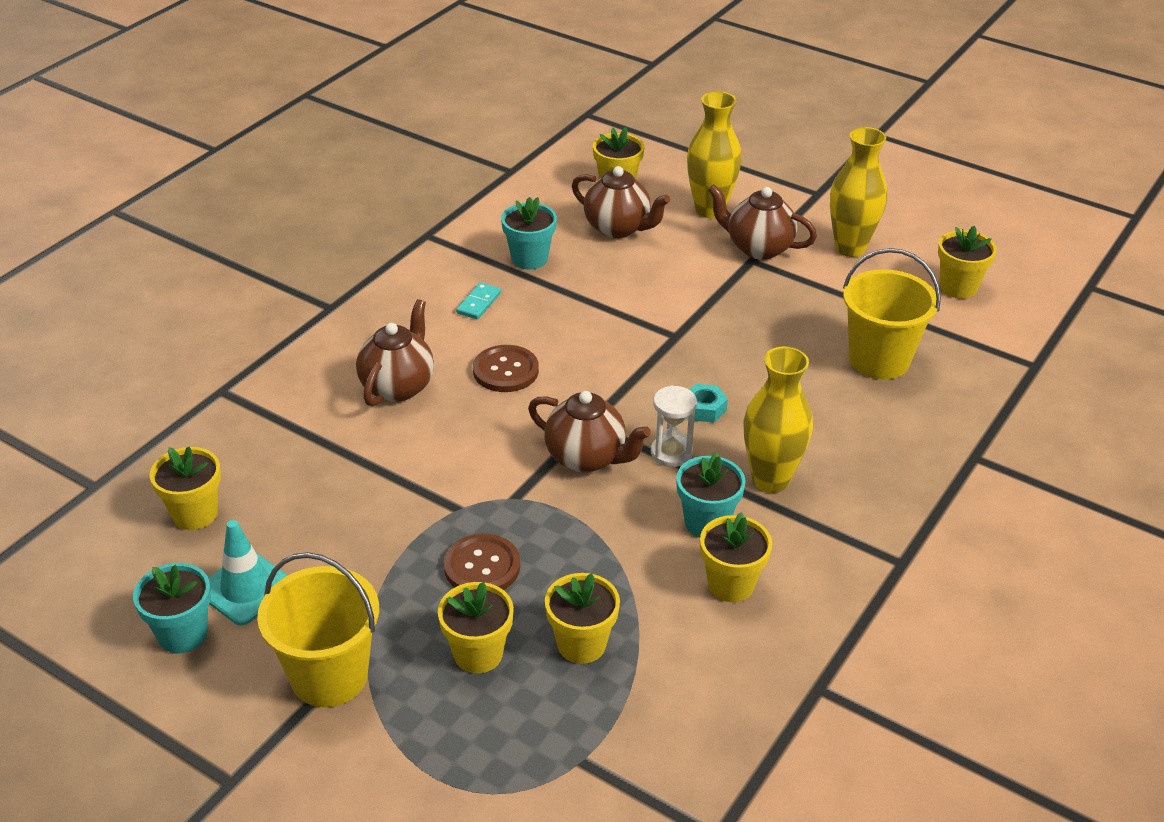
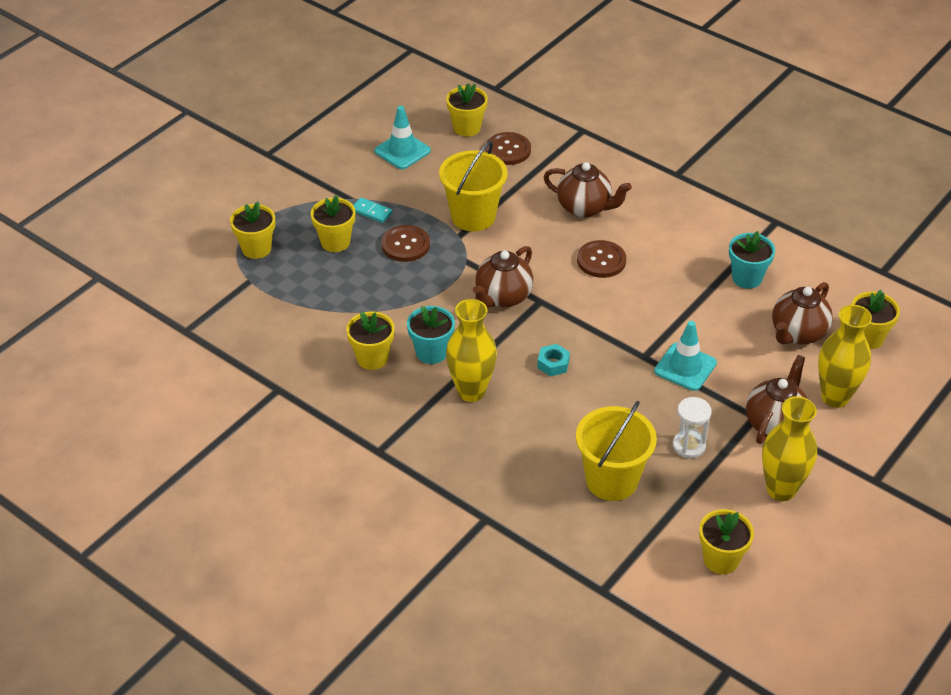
camera: 95 degrees right, 5 degrees up
turquoise flower pot [133,563,211,653] -> none
yellow bucket [257,552,379,707] -> yellow bucket moved to [439,141,508,231]
turquoise domino [456,282,501,319] -> turquoise domino moved to [353,197,393,223]
yellow flower pot [545,573,620,664] -> yellow flower pot moved to [230,202,275,259]
white hourglass [651,385,697,467] -> white hourglass moved to [673,397,712,458]
none -> brown button [486,132,531,165]
none -> turquoise traffic cone [654,321,717,391]

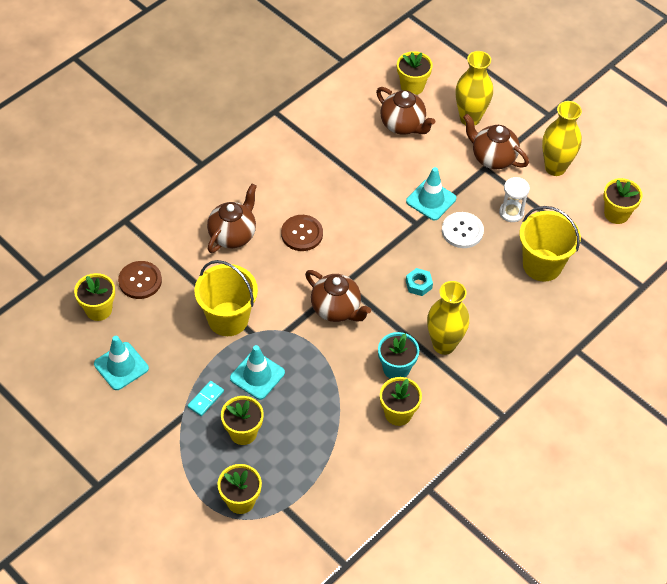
camera: 85 degrees left, 10 degrees up
brown button [381,225,430,262] -> turquoise traffic cone [230,345,285,400]
turquoise flower pot [729,231,775,289] -> none
none -> white button [442,212,484,248]

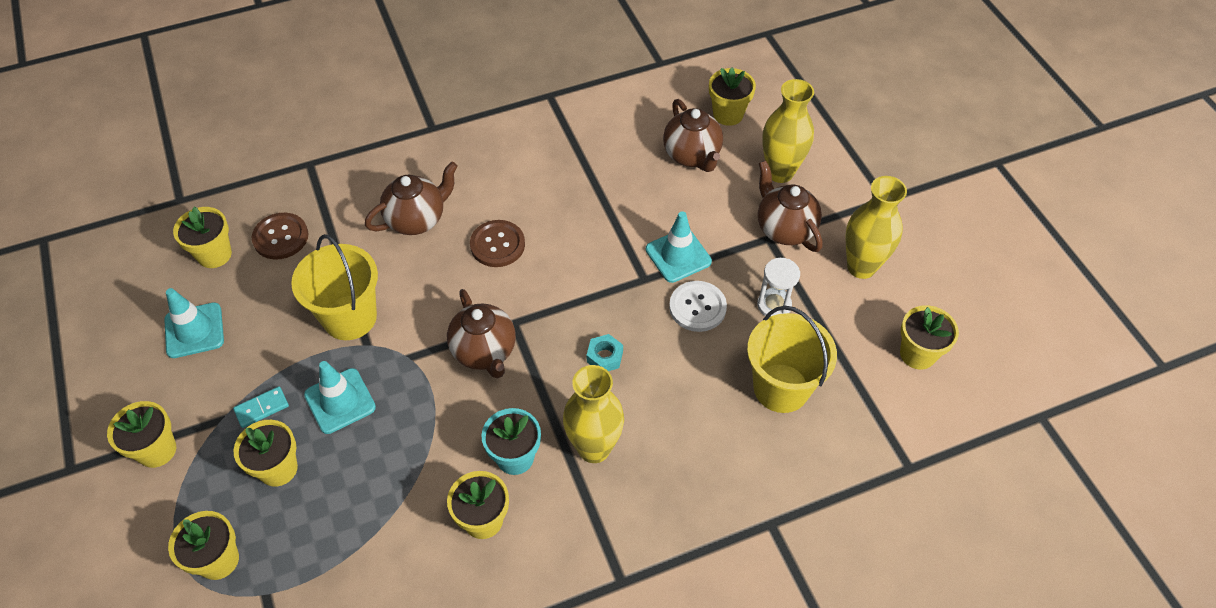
camera: 25 degrees right, 0 degrees up
none -> yellow flower pot [107,401,176,468]

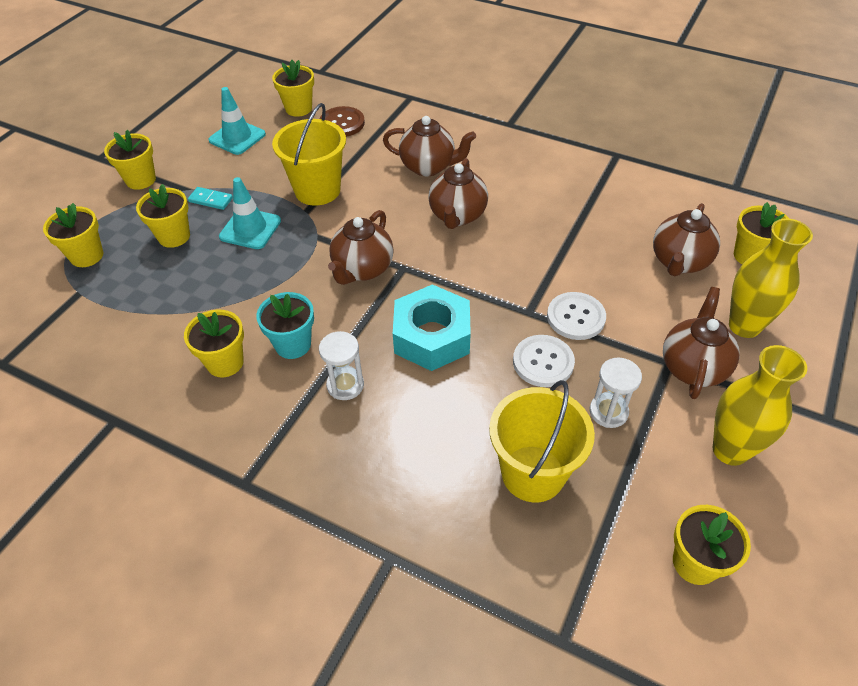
camera: 50 degrees right, 5 degrees down
brown button [470,220,525,267] -> brown teapot [428,158,488,229]
yellow vase [563,365,624,463] -> white hourglass [319,331,364,400]
turquoise nut [587,334,623,371] -> turquoise nut [393,284,471,371], size x2.23
turquoise traffic cone [646,211,712,283] -> white button [547,292,606,340]

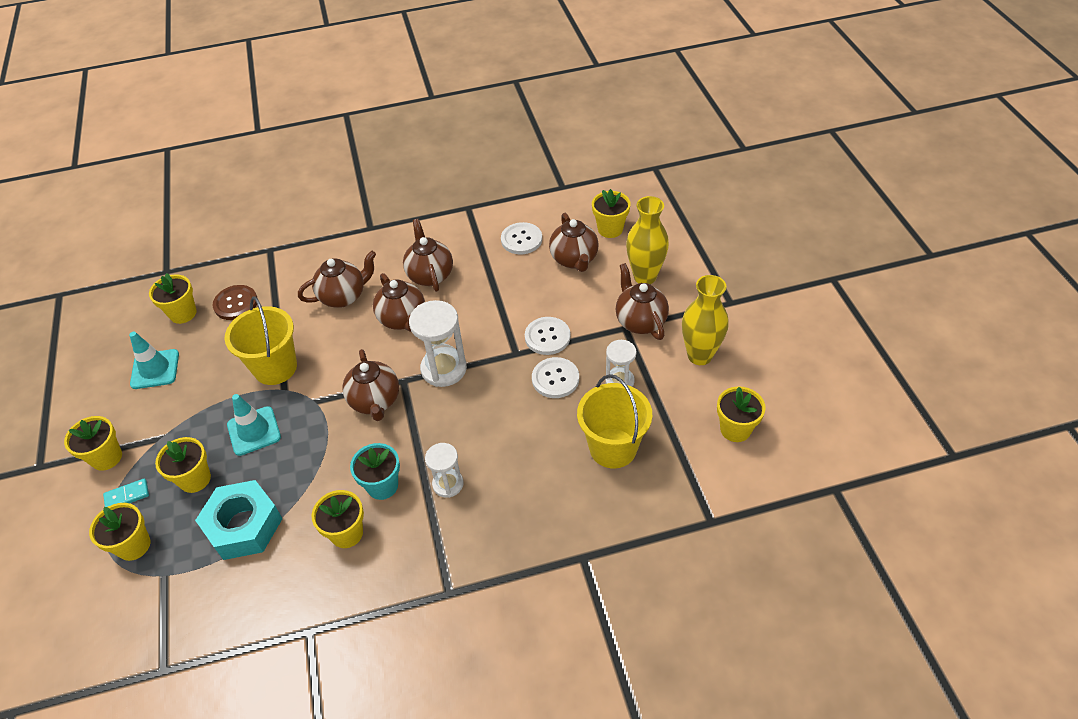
camera: 40 degrees left, 0 degrees up
turquoise domino [188,187,233,210] -> turquoise domino moved to [103,478,149,507]
turquoise nut [393,284,471,371] -> turquoise nut moved to [195,480,283,560]
none -> brown teapot [403,219,453,292]
none -> white hourglass [409,300,467,387]
none -> white button [501,222,542,254]

